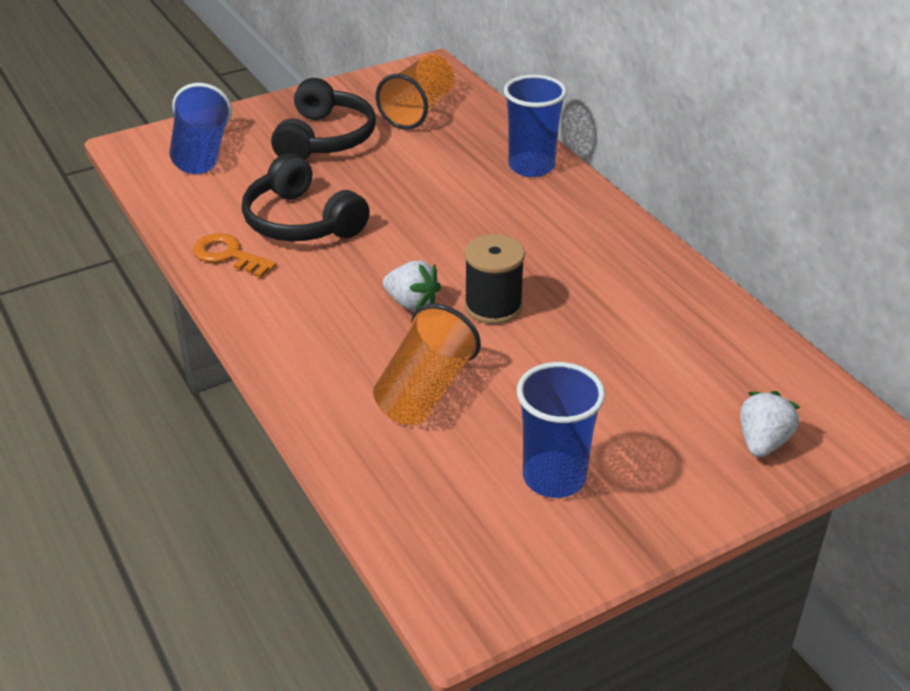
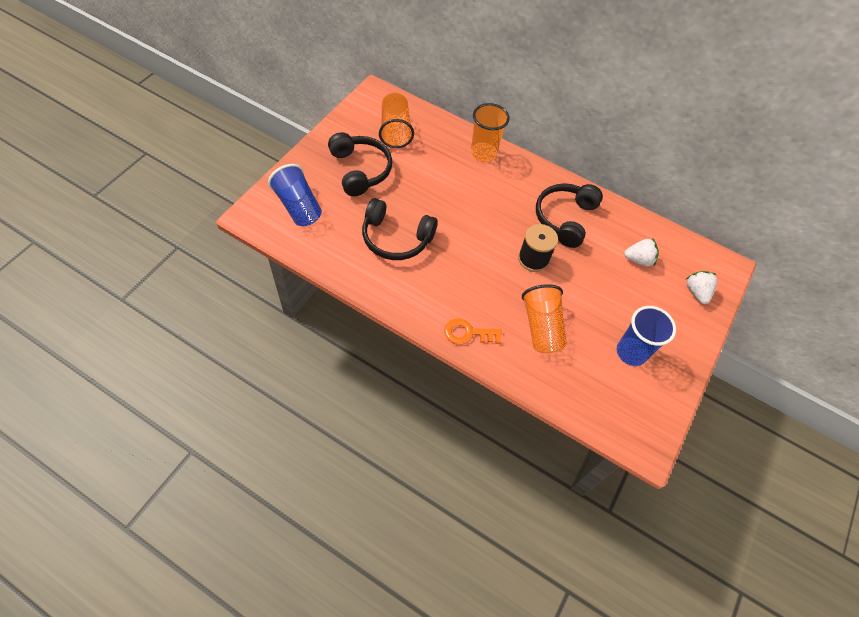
camera: 35 degrees left, 20 degrees up
orange key [193,233,277,278] -> orange key moved to [444,319,502,345]
white strawberry [383,261,441,311] -> white strawberry moved to [624,239,659,266]
blue cup [504,75,567,177] -> orange cup [471,103,510,162]
none -> black headphones [536,183,603,248]

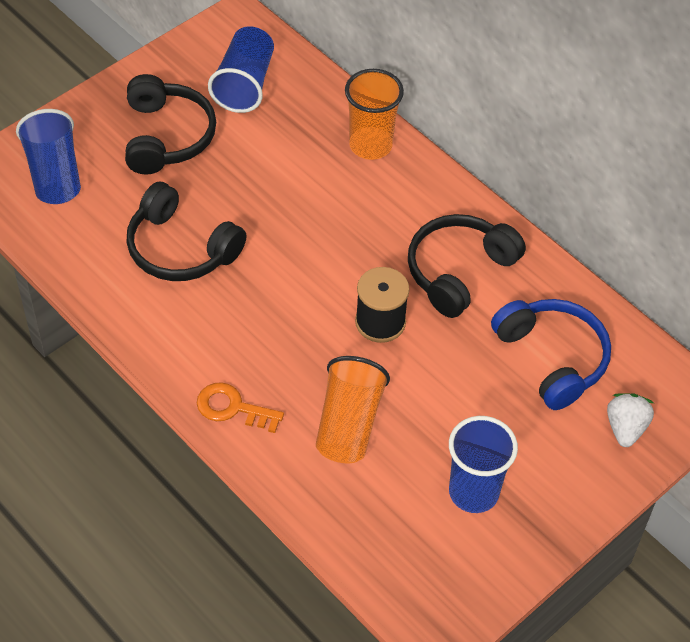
camera: 20 degrees right, 5 degrees down
orange cup [379,93,414,148] -> blue cup [208,26,274,113]
white strawberry [624,239,659,266] -> blue headphones [491,299,611,410]

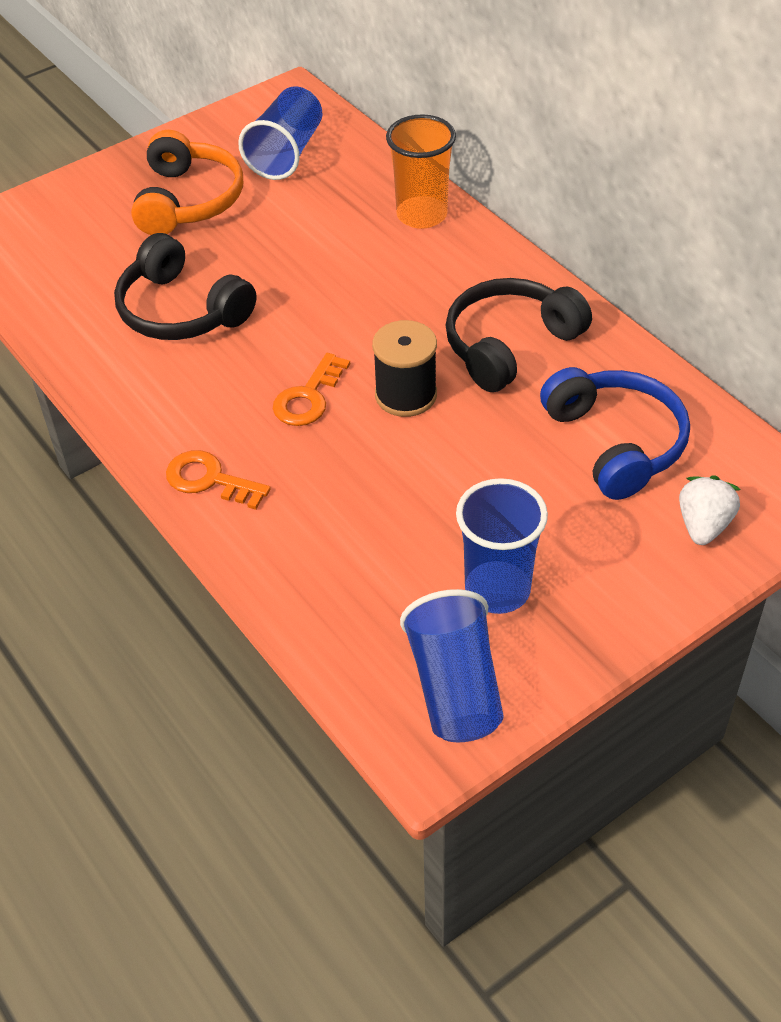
camera: 10 degrees right, 5 degrees down
blue cup [16,109,81,204] -> blue cup moved to [400,589,504,742]
black headphones [125,74,216,174] -> orange headphones [131,130,243,235]
orange cup [316,356,390,463] -> none
none -> orange key [273,353,350,426]

